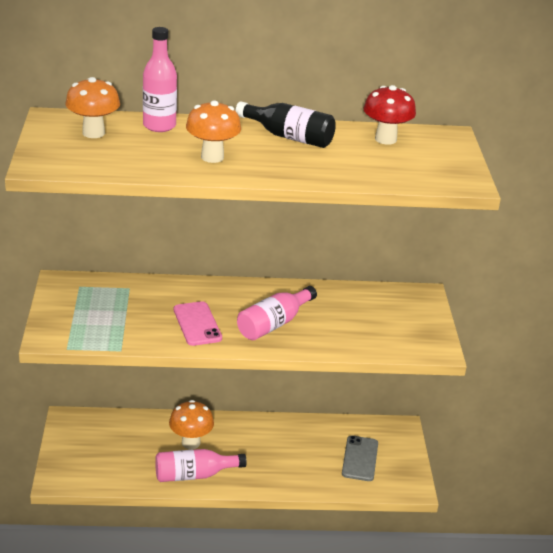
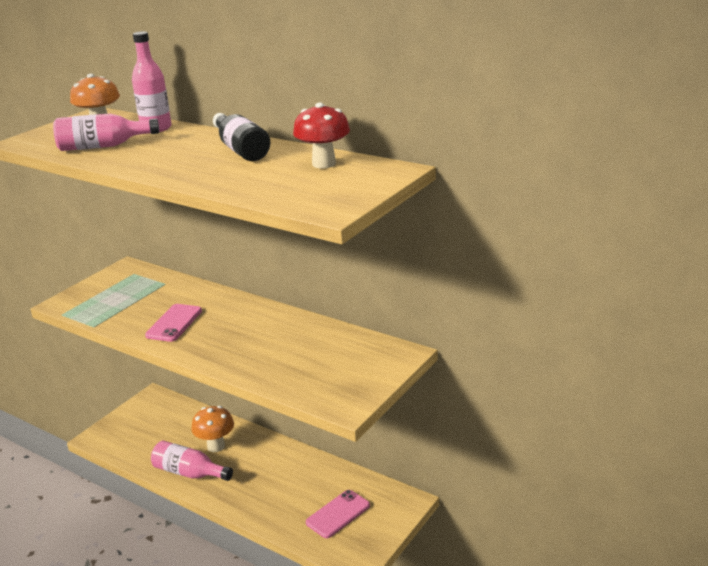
camera: 40 degrees right, 5 degrees down
orange mushroom [186,100,241,163] -> none
pink bottle [237,286,317,340] -> pink bottle moved to [53,114,159,151]
grey phone [342,435,378,481] -> pink phone [306,490,370,538]

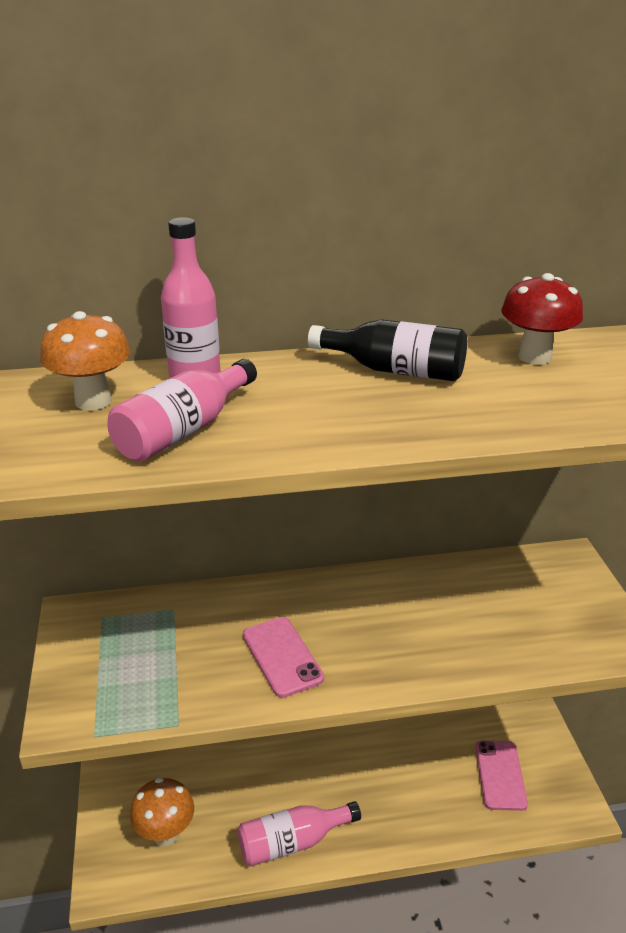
camera: 45 degrees left, 5 degrees up
orange mushroom [191,406,234,452] -> orange mushroom moved to [130,777,194,846]

